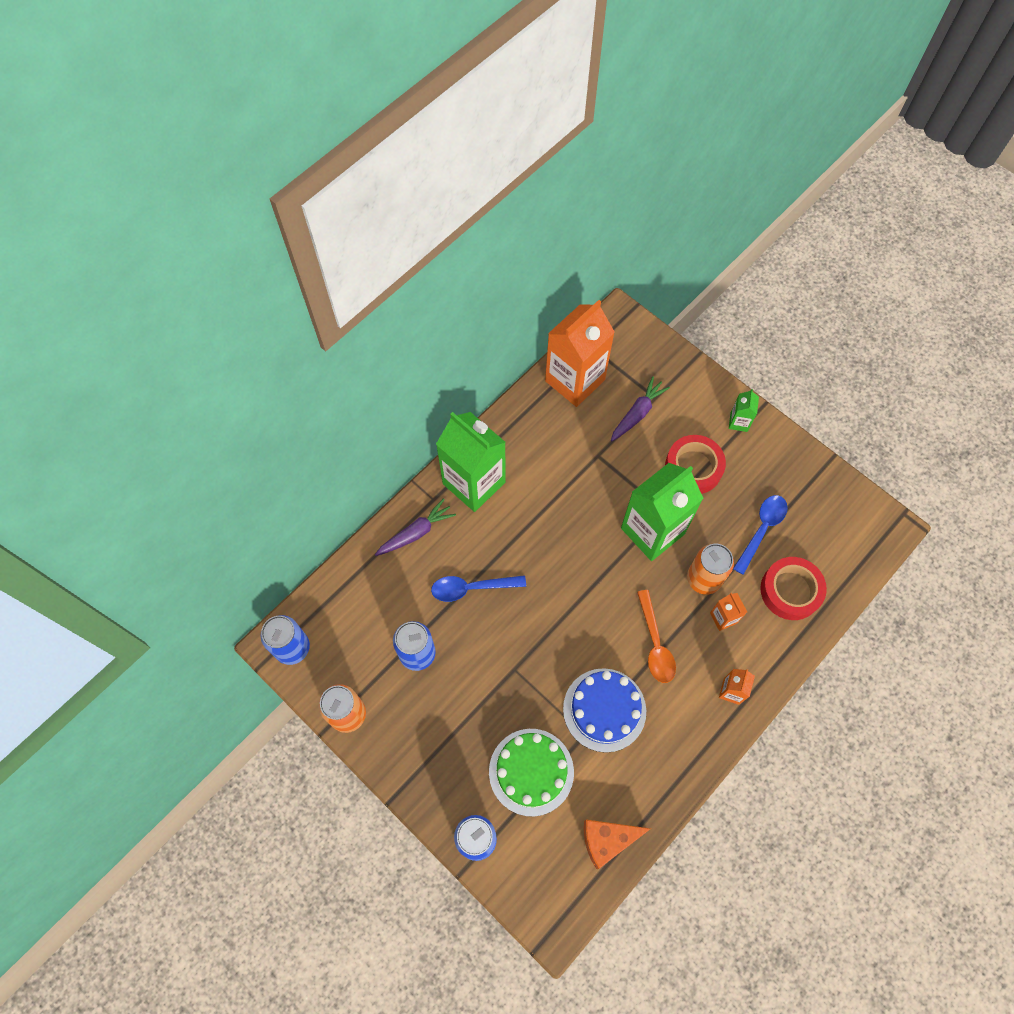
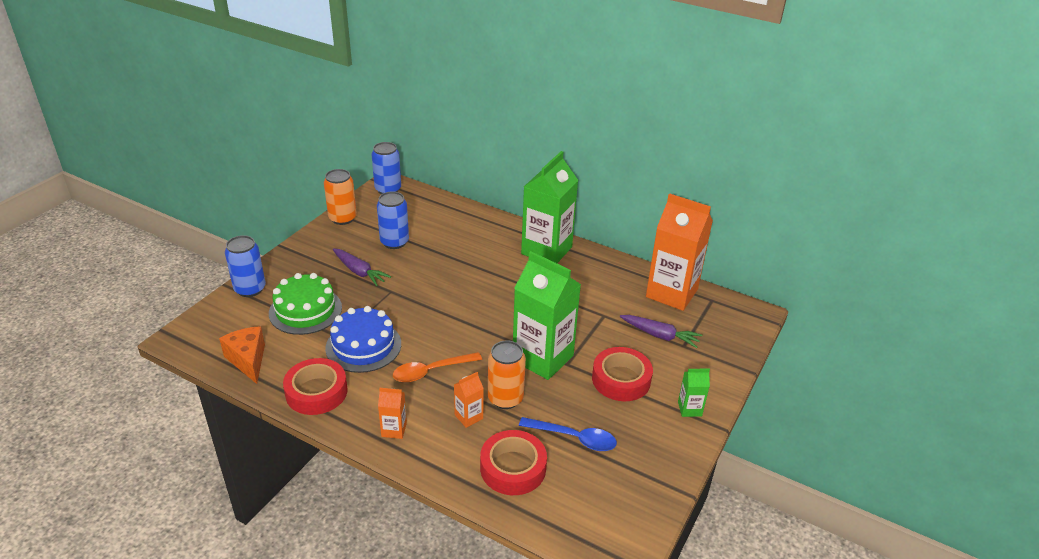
camera: 75 degrees right, 30 degrees down
purple carrot [375,498,456,556] -> purple carrot moved to [333,248,391,286]
blue spoon [431,575,526,602] -> none
none -> red tape [283,358,348,415]

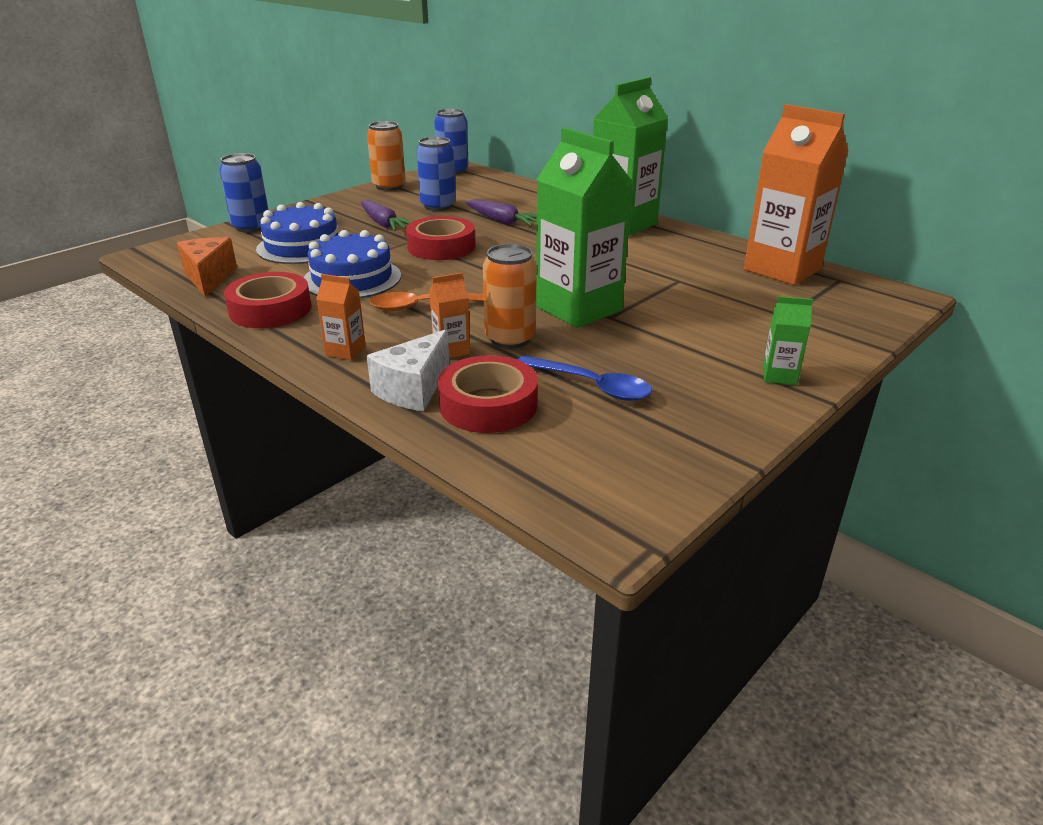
camera: 15 degrees right, 5 degrees down
green cake [269,273,342,335] -> blue cake [256,202,339,264]
red tape [592,347,653,401] -> red tape moved to [406,216,475,260]
purple carrot [620,315,703,348] -> purple carrot moved to [466,199,537,226]
none -> white cheese [367,329,449,411]

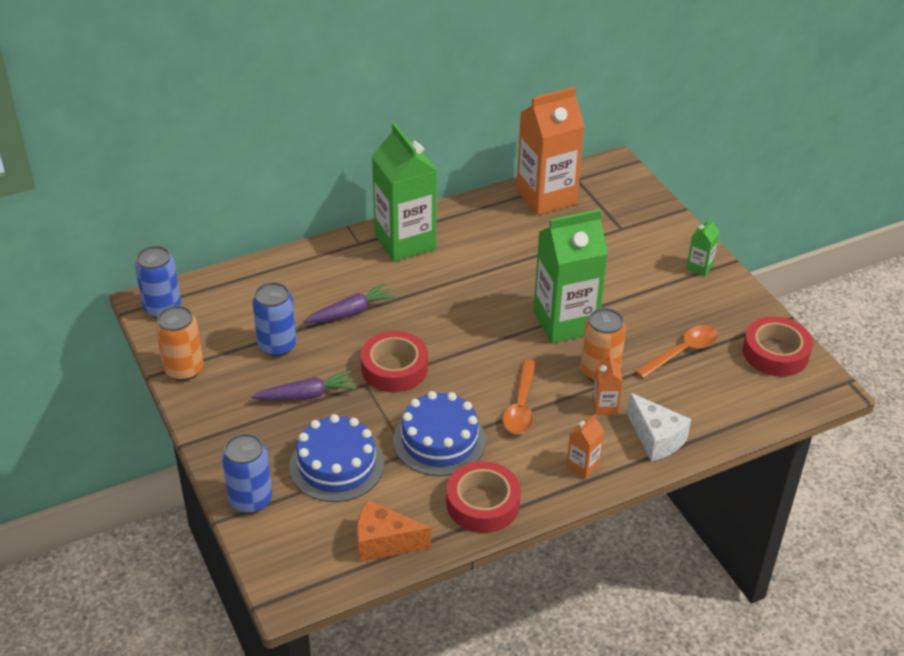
camera: 70 degrees left, 10 degrees up
red tape [438,355,538,433] -> red tape moved to [743,317,813,376]
blue spoon [517,355,652,401] -> orange spoon [635,325,718,379]

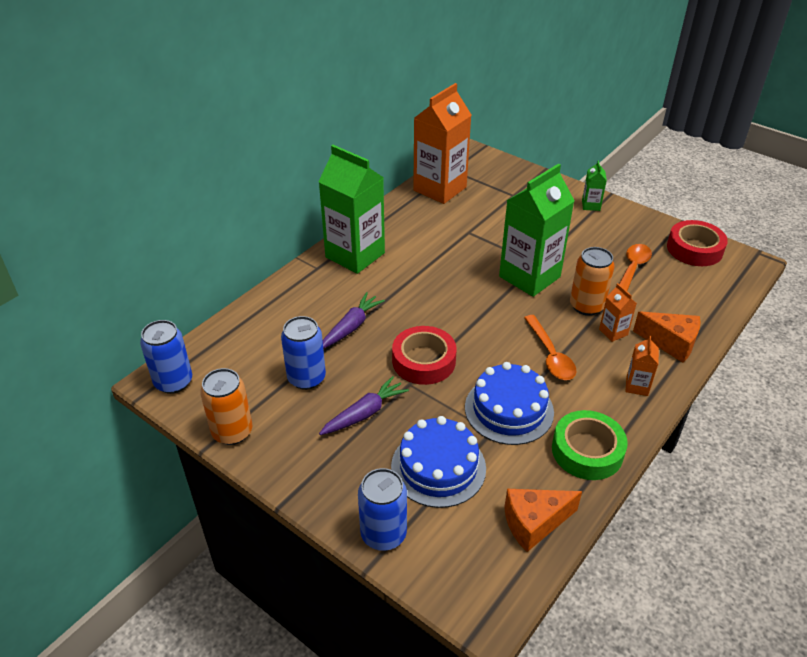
camera: 25 degrees left, 0 degrees up
red tape [446,461,521,533] -> green tape [552,410,628,480]
white cheese [627,393,691,462] -> orange cheese [633,311,701,363]

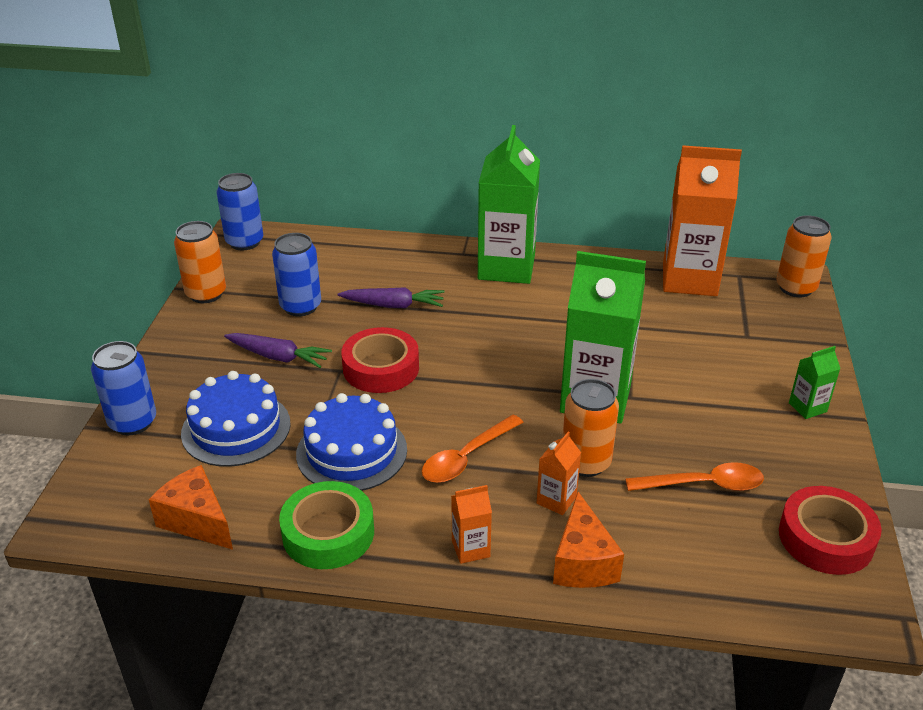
camera: 60 degrees right, 5 degrees down
none -> orange can [776,215,832,297]

